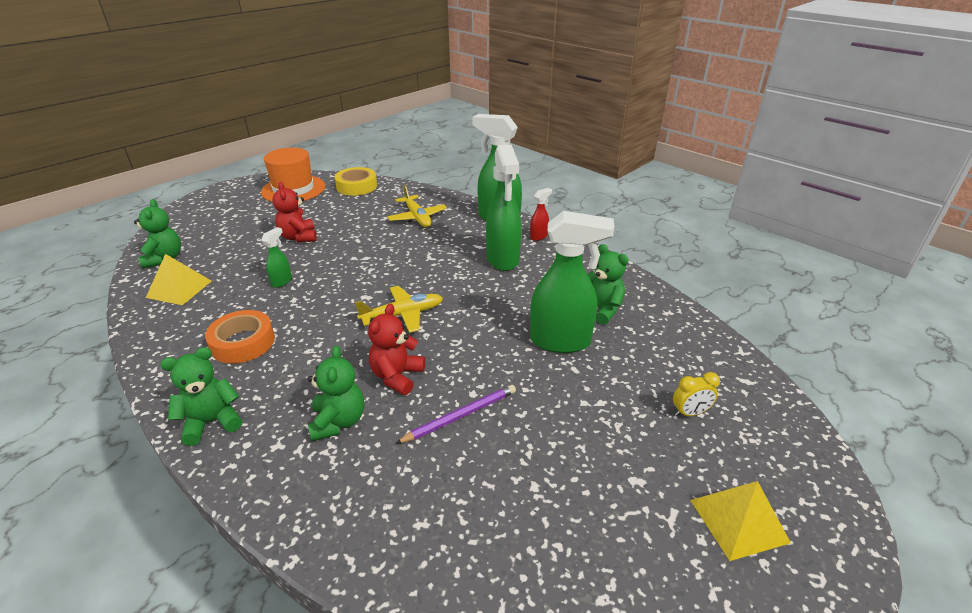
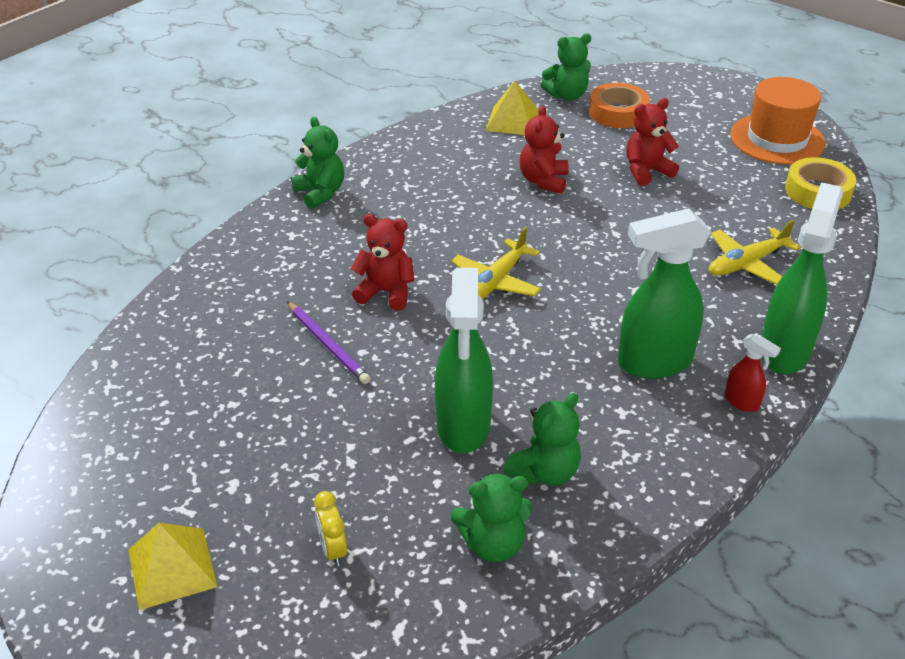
camera: 85 degrees right, 5 degrees up
orange tape [205,310,275,364] -> orange tape moved to [589,83,650,128]
green spray bottle [261,227,292,288] -> red teddy bear [520,106,569,194]
green teddy bear [308,345,364,441] -> green teddy bear moved to [451,473,533,562]
yellow plane [355,286,443,333] -> yellow plane turned 60 degrees clockwise [451,227,541,299]

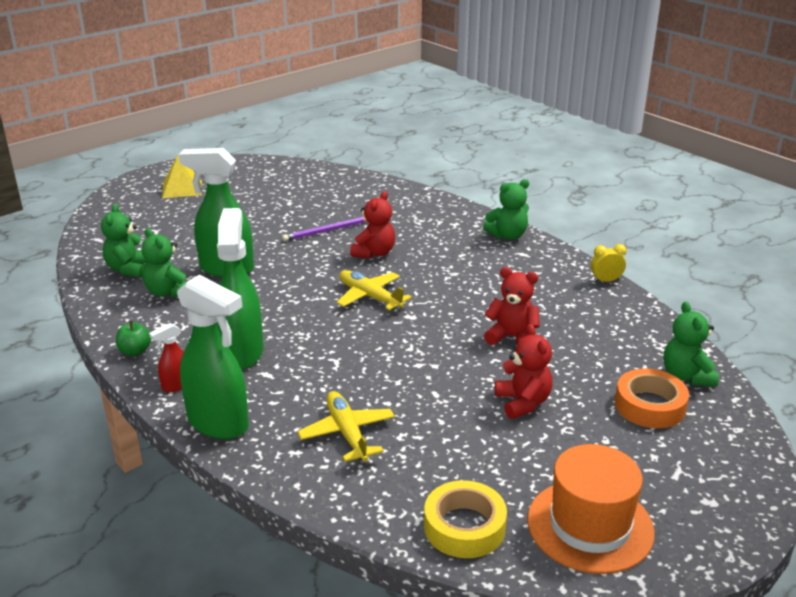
camera: 100 degrees right, 10 degrees down
yellow clock [314,491,347,566] -> yellow clock moved to [591,244,627,282]
yellow pyramid [486,81,539,135] -> none
none -> green apple [116,321,151,356]

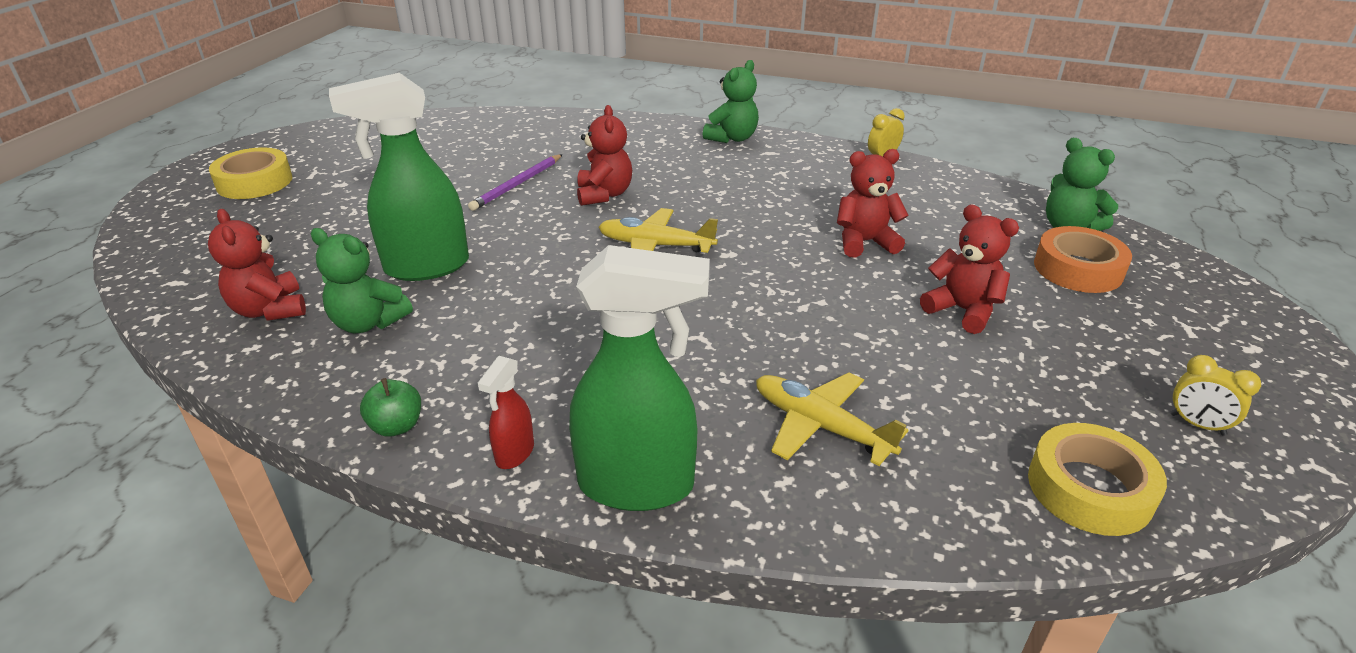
camera: 30 degrees left, 5 degrees up
green teddy bear [101,204,147,278] -> red teddy bear [208,209,306,321]
yellow pyramid [162,155,202,198] -> yellow tape [209,147,293,199]
green spray bottle [217,208,263,370] -> none
orange hat [527,444,655,574] -> yellow clock [1171,355,1261,436]

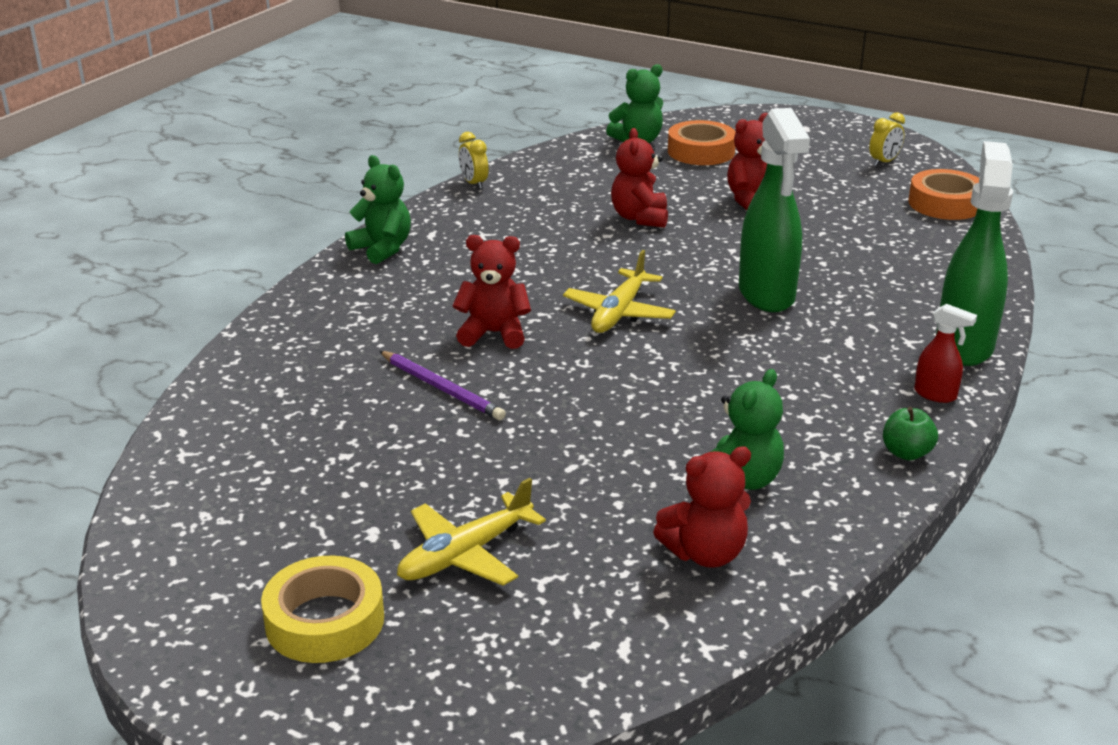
camera: 80 degrees left, 5 degrees down
green spray bottle [329,73,469,281] -> green spray bottle moved to [739,108,810,312]
yellow plane [756,373,908,466] -> yellow plane moved to [397,478,546,586]
yellow tape [1028,423,1167,536] -> orange tape [908,169,979,220]

